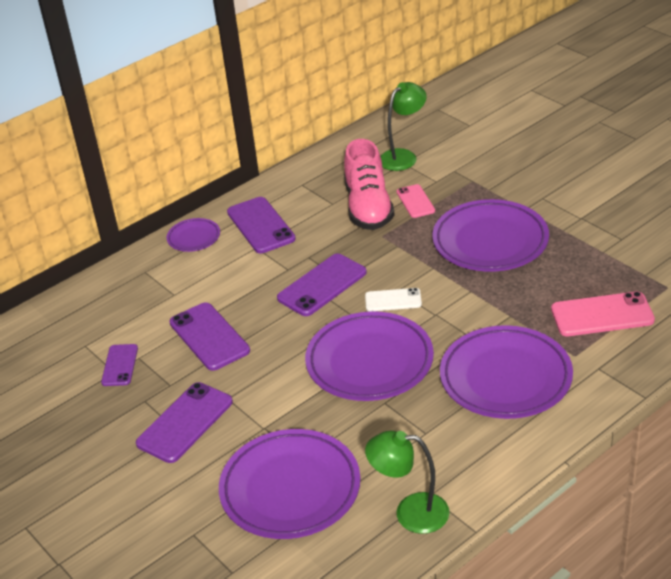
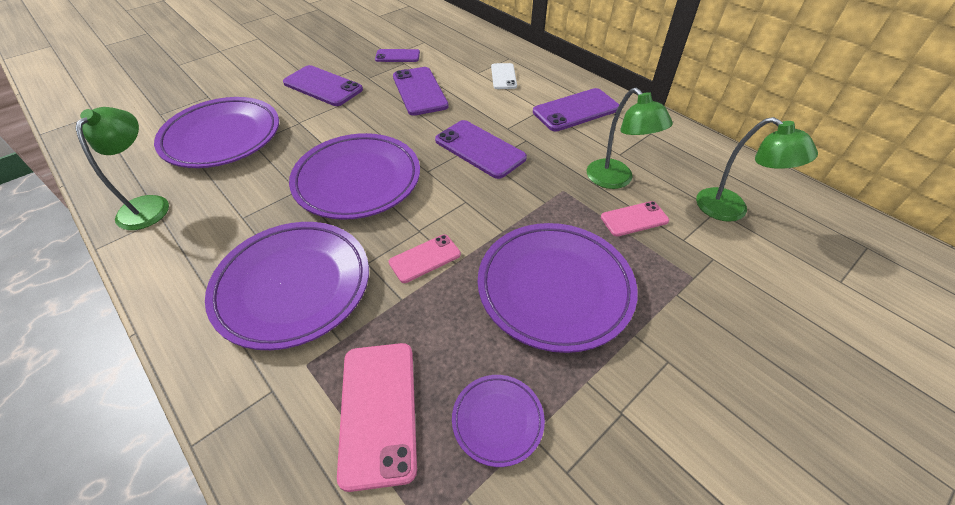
camera: 85 degrees right, 10 degrees up
purple plate [167,218,220,252] -> purple plate moved to [452,375,545,467]
purple phone [169,302,250,371] -> purple phone turned 75 degrees counterclockwise [393,67,449,116]
pink shoe [344,139,395,230] -> green lamp [587,88,673,189]
white phone [365,288,422,311] -> white phone moved to [491,63,517,89]
none -> pink phone [389,235,461,283]

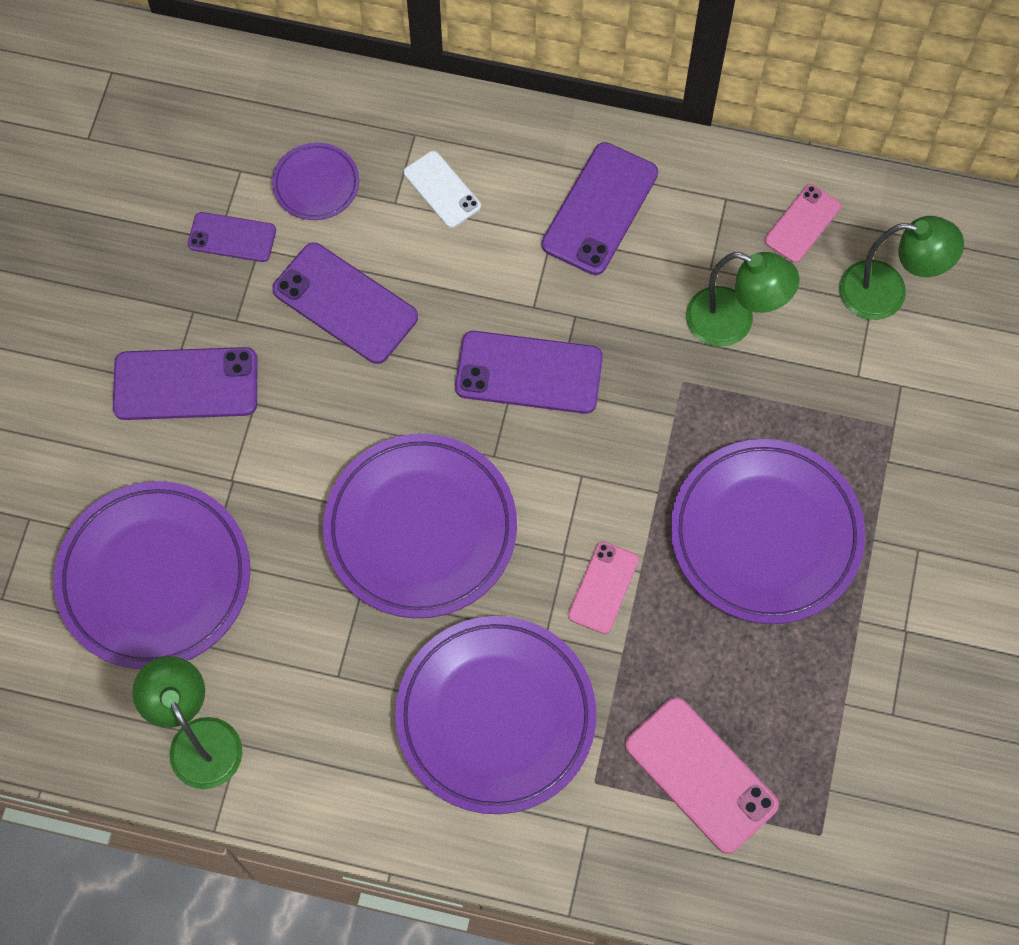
camera: 35 degrees left, 20 degrees up
purple phone [375,49,420,62] -> purple phone turned 45 degrees clockwise [188,212,276,262]
purple plate [452,375,545,467] -> purple plate moved to [272,143,359,220]
pink phone [601,201,669,236] -> pink phone moved to [765,184,841,263]

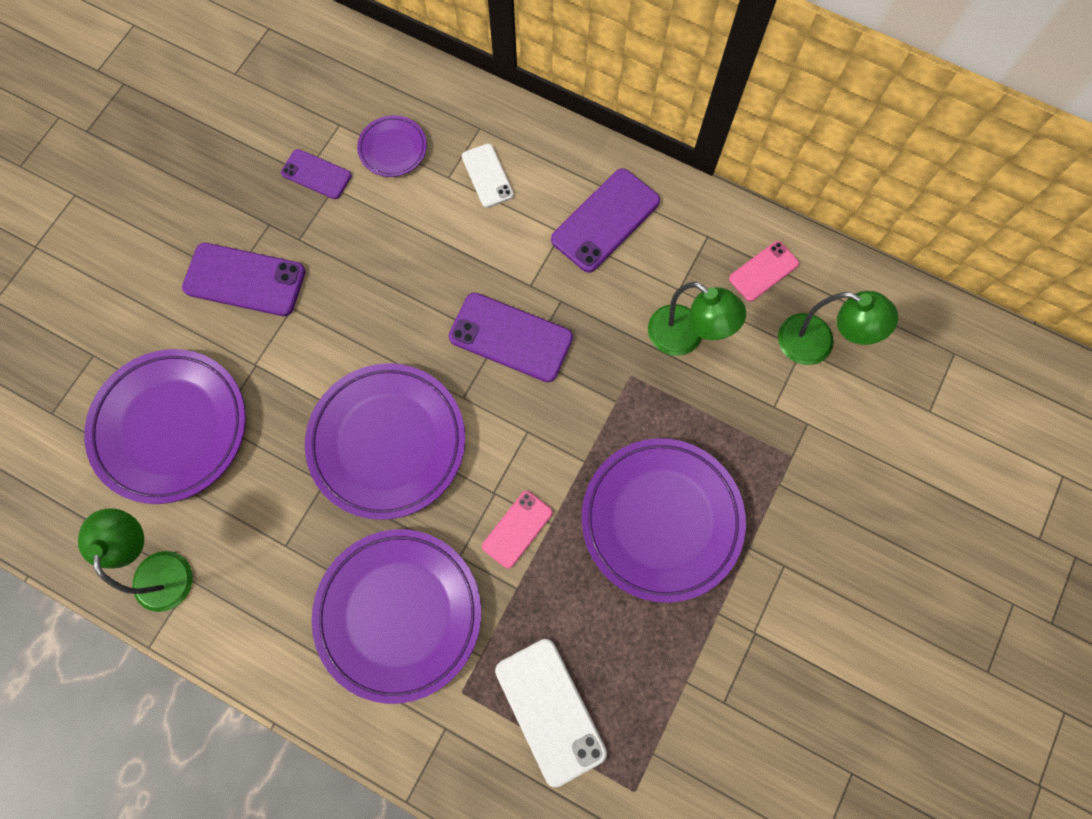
camera: 15 degrees right, 5 degrees up
purple phone [272,243,418,364] -> none
pink phone [625,697,779,854] -> white phone [495,639,607,787]

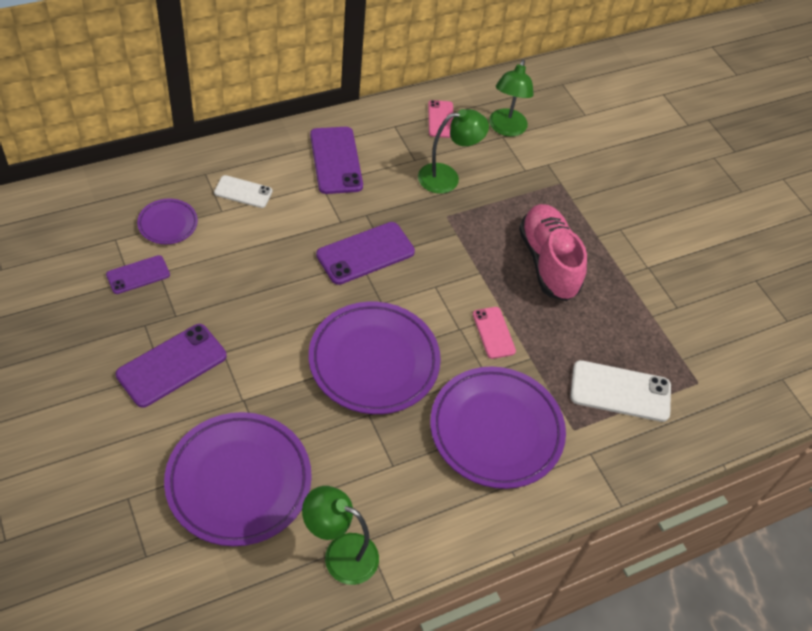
camera: 60 degrees left, 20 degrees down
purple plate [582,438,746,603] -> pink shoe [519,204,587,301]
green lamp [778,291,898,365] -> green lamp turned 135 degrees clockwise [489,59,534,136]

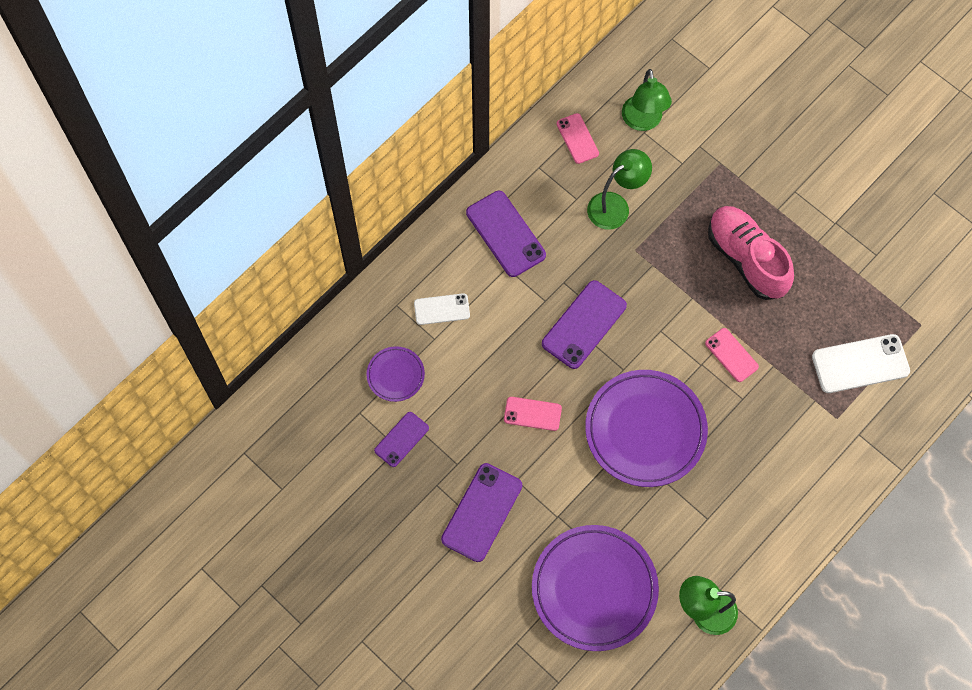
camera: 15 degrees left, 15 degrees up
purple plate [430,366,566,489] -> none
none -> pink phone [504,397,562,431]

